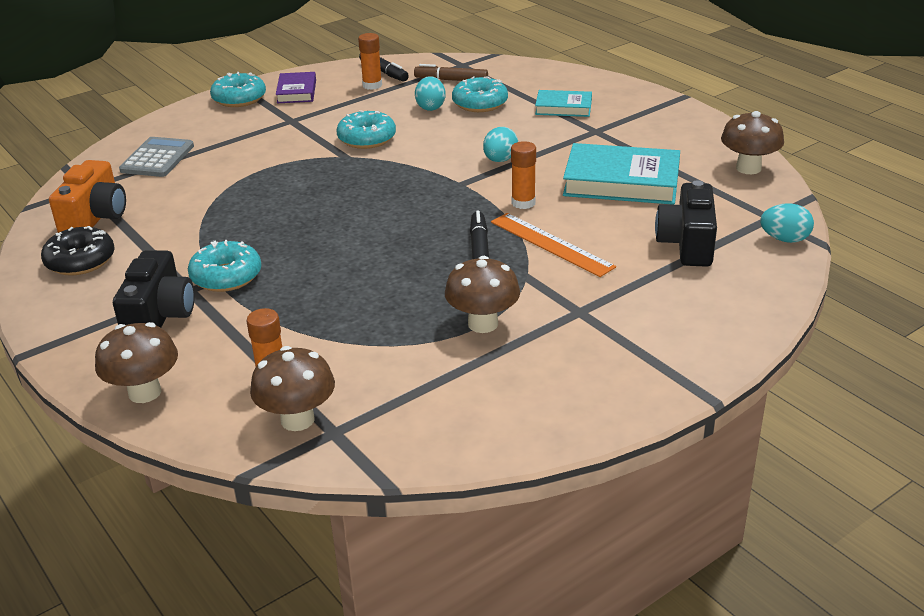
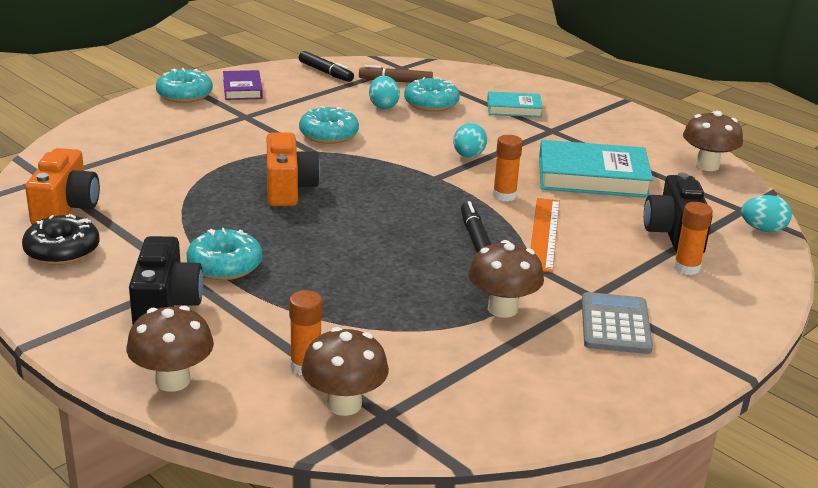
camera: 10 degrees left, 5 degrees down
grey calculator [119,137,194,177] -> grey calculator moved to [582,292,653,354]
orange glue stick [358,33,382,90] -> orange glue stick moved to [673,202,713,275]
orange ruler [491,213,616,277] -> orange ruler turned 60 degrees clockwise [530,198,560,273]
none -> orange camera [267,132,320,206]

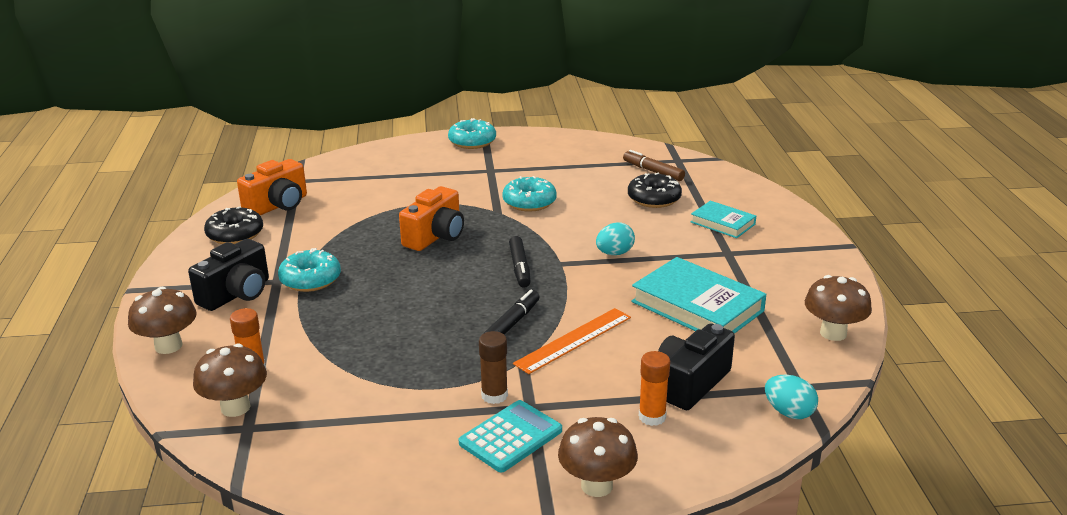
camera: 40 degrees right, 0 degrees up
purple book [223,70,263,100] -> none
black marker [299,51,354,82] -> black marker moved to [509,236,531,288]
turquoise egg [369,76,400,109] -> none
turquoise donut [404,77,460,112] -> black donut [628,173,682,208]
brown mushroom [468,240,544,318] -> brown mushroom moved to [558,417,638,497]
orange glue stick [493,135,523,201] -> none
grey calculator [582,292,653,354] -> turquoise calculator [459,400,562,472]
none -> brown glue stick [479,331,508,404]

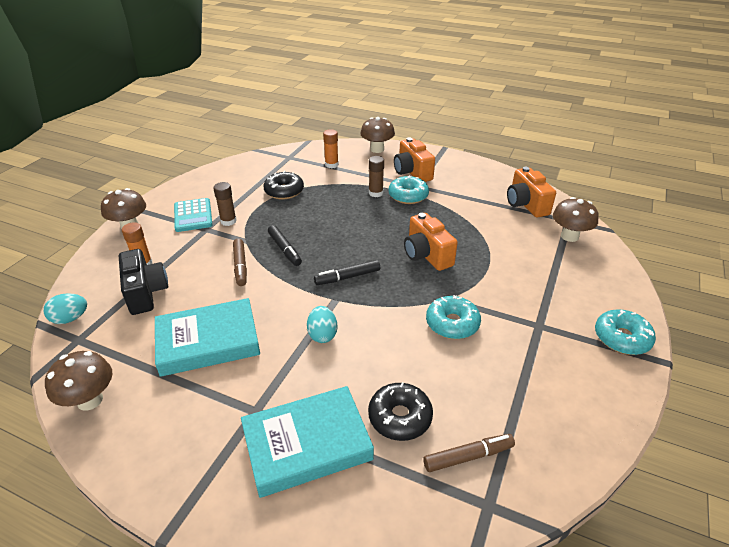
camera: 120 degrees right, 10 degrees up
black camera [188,239,269,311] -> orange camera [394,137,435,182]
brown mushroom [193,344,267,417] -> brown mushroom moved to [553,197,599,242]
black donut [204,206,263,244] -> black donut moved to [263,171,304,199]
black marker [509,236,531,288] -> black marker turned 45 degrees counterclockwise [314,260,380,285]
orange ruler [513,308,631,374] -> brown marker [233,239,247,286]
turquoise book [691,201,756,238] -> turquoise book [241,386,374,498], size x1.79
none -> brown glue stick [369,156,384,197]

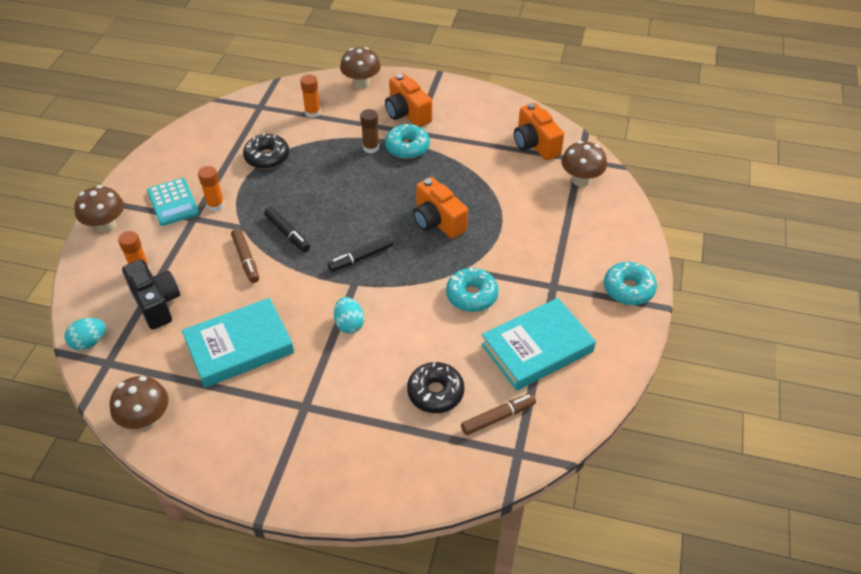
camera: 10 degrees left, 10 degrees up
brown glue stick [213,182,237,226] -> orange glue stick [198,166,225,212]
turquoise book [241,386,374,498] -> turquoise book moved to [481,298,596,391]

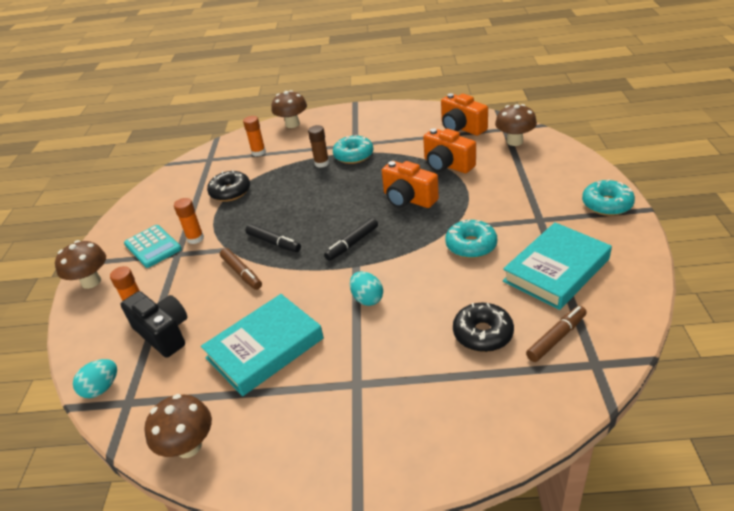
camera: 10 degrees left, 10 degrees down
orange camera [385,73,432,127] -> orange camera moved to [423,128,476,173]

